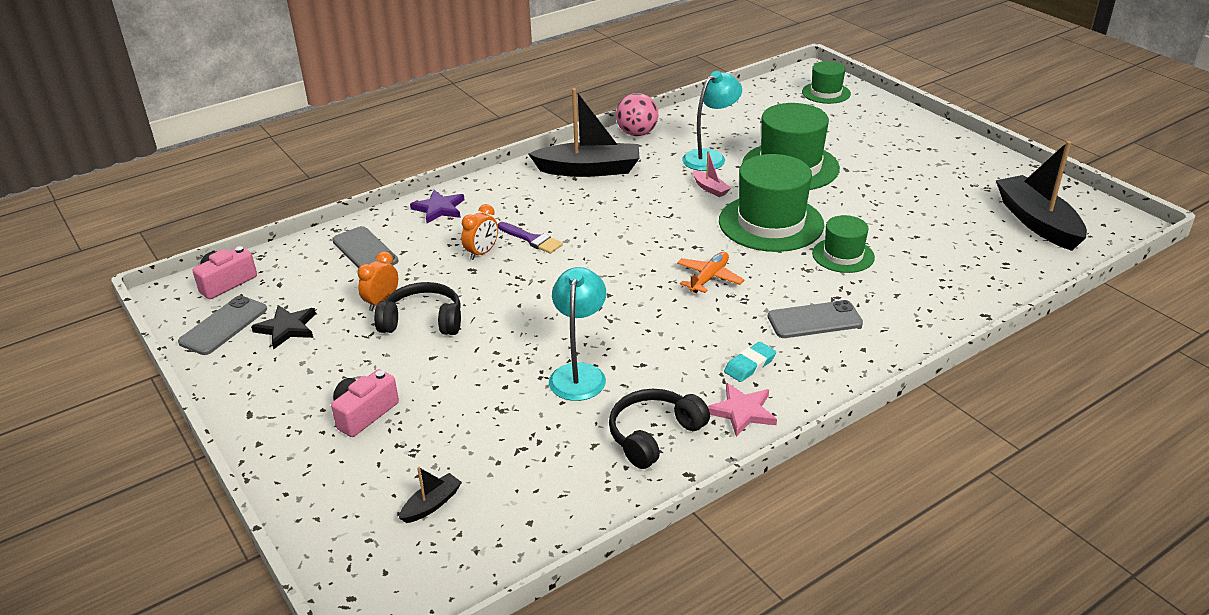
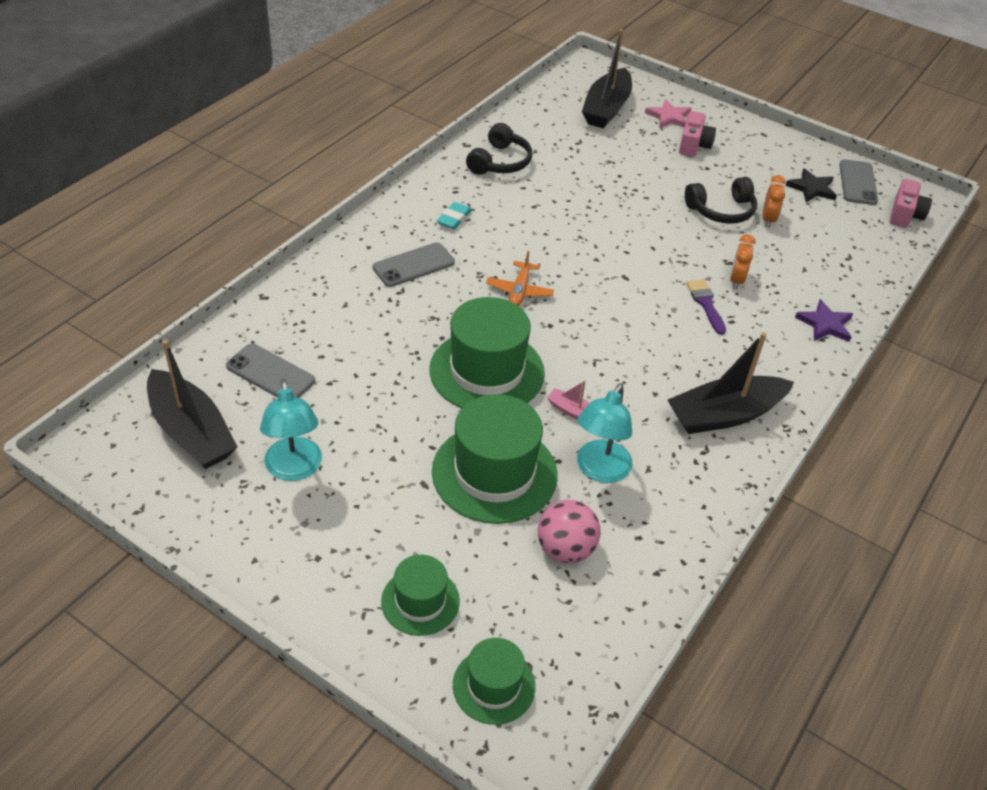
camera: 155 degrees right, 10 degrees up
grey phone [332,226,399,268] -> grey phone moved to [226,344,315,398]
black boat [399,467,462,523] -> black boat [582,29,632,128], size x2.27
purple brush [498,222,563,254] -> purple brush turned 60 degrees clockwise [686,279,726,335]
turquoise lamp [549,267,606,401] -> turquoise lamp moved to [260,379,322,481]
pink ball [616,93,658,136] -> pink ball moved to [538,500,601,563]
pink star [707,383,777,437] -> pink star moved to [645,99,692,128]
green hat [812,215,875,273] -> green hat moved to [381,555,460,636]

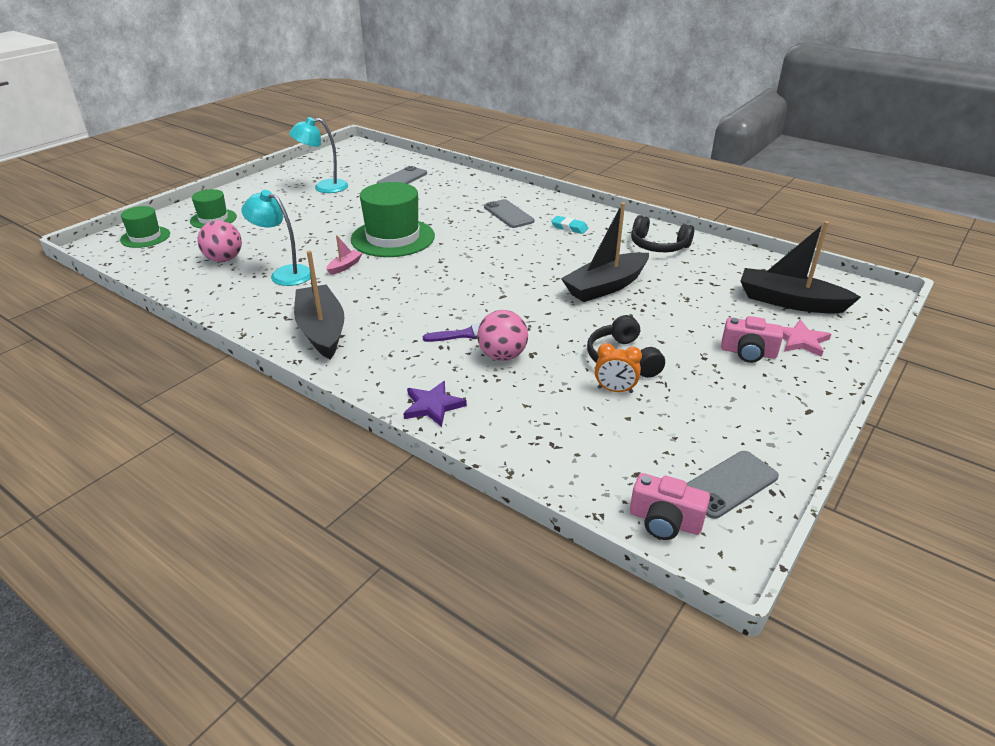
camera: 95 degrees right, 10 degrees down
black boat [147,340,238,469] -> black boat moved to [561,202,649,302]
green hat [432,394,557,524] -> none
orange plane [486,251,554,306] -> none
orange clock [730,234,755,290] -> pink ball [477,310,528,361]
black star [786,168,837,202] -> none
grey phone [839,159,878,205] -> grey phone turned 45 degrees counterclockwise [687,451,779,519]

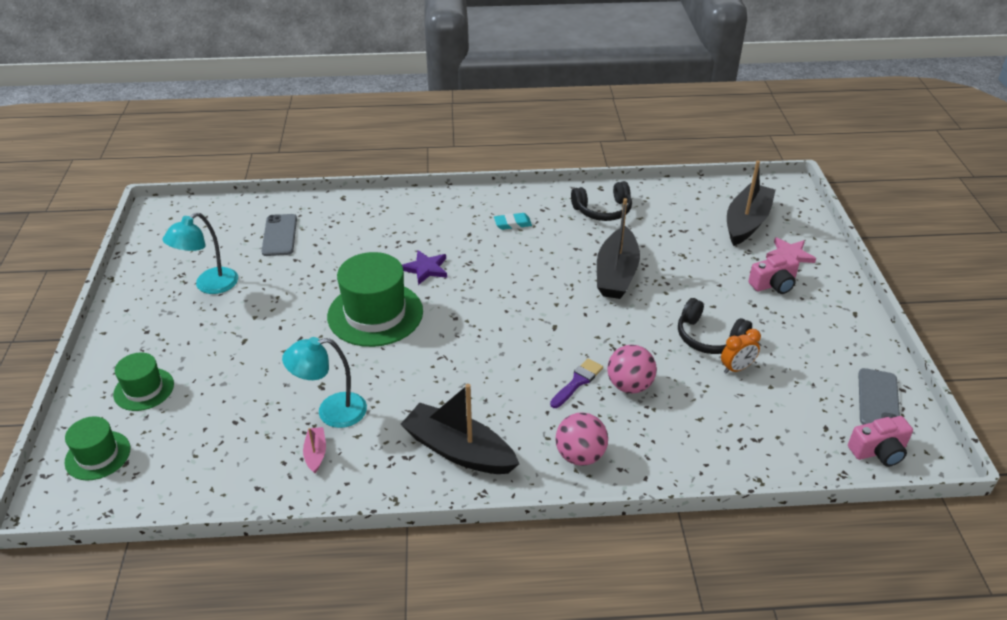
camera: 40 degrees left, 5 degrees up
pink ball [197,220,242,262] -> pink ball moved to [555,412,608,466]
pink boat [326,235,362,275] -> pink boat moved to [303,427,326,473]
purple star [403,381,467,427] -> purple star moved to [402,250,447,285]
grey phone [484,199,534,228] -> none
black boat [741,221,861,314] -> black boat turned 135 degrees clockwise [727,160,776,246]

